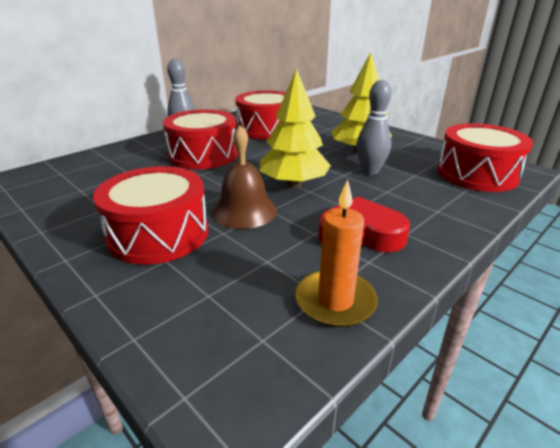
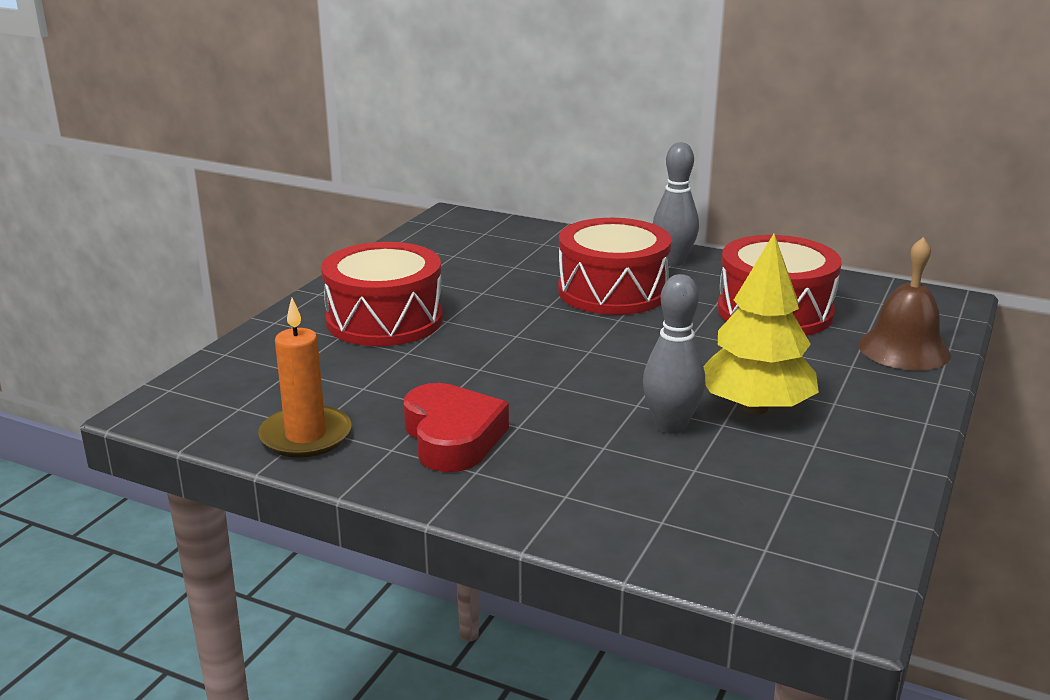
camera: 70 degrees right, 5 degrees down
brown bell [212,125,277,229] -> brown bell moved to [858,237,951,370]
yellow tree [260,68,331,188] -> none
red drum [437,123,533,192] -> none

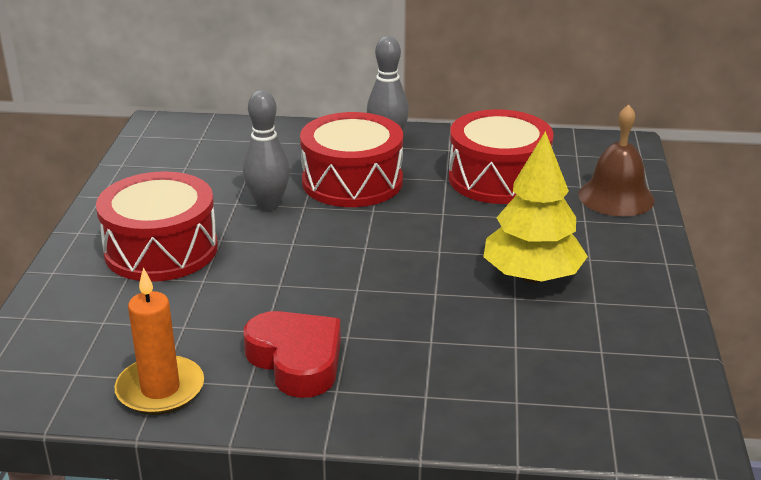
camera: 20 degrees left, 5 degrees up
grey bowling pin [643,274,705,434] -> grey bowling pin moved to [243,90,290,210]

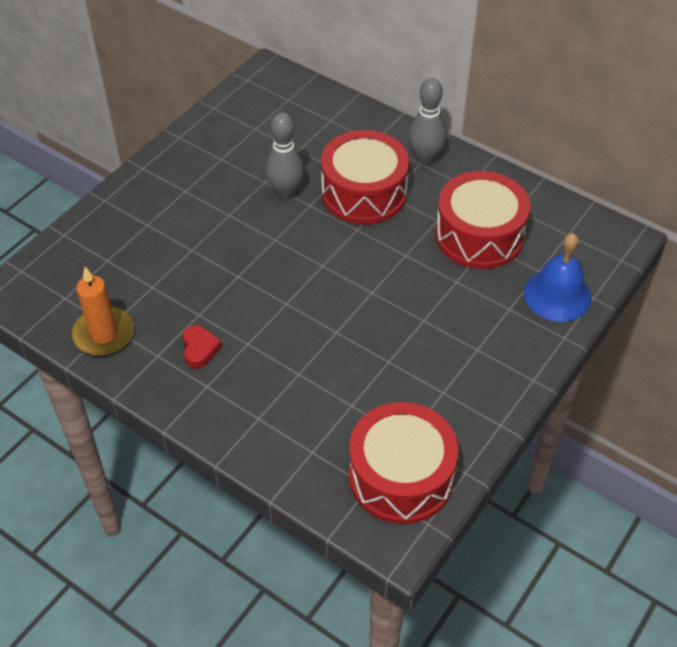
camera: 30 degrees right, 20 degrees up
red drum [96,171,218,282] -> red drum moved to [349,402,459,524]
red heart [243,311,341,398] -> red heart [183,325,222,369], size x0.55
yellow tree [483,131,588,283] -> none
brown bell [578,104,655,216] -> blue bell [524,233,592,322]

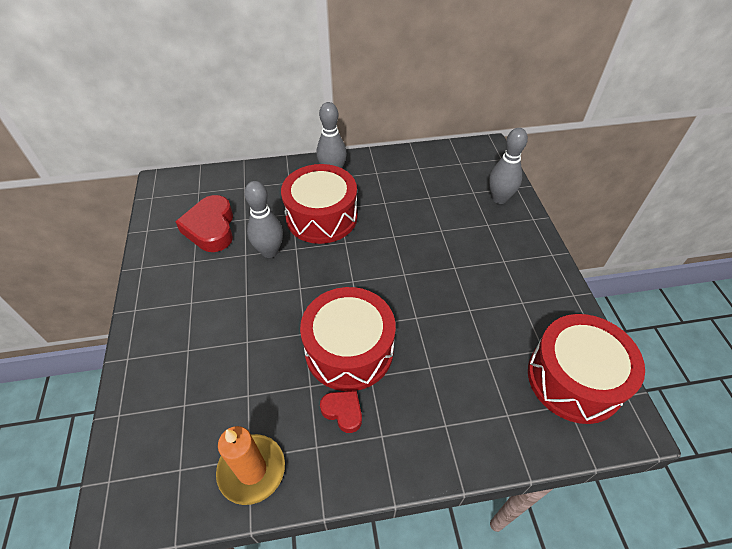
camera: 45 degrees left, 0 degrees up
red drum [435,171,531,269] -> red drum moved to [300,287,396,391]
blue bell [524,233,592,322] -> grey bowling pin [489,128,528,204]
none -> red heart [175,195,233,252]

